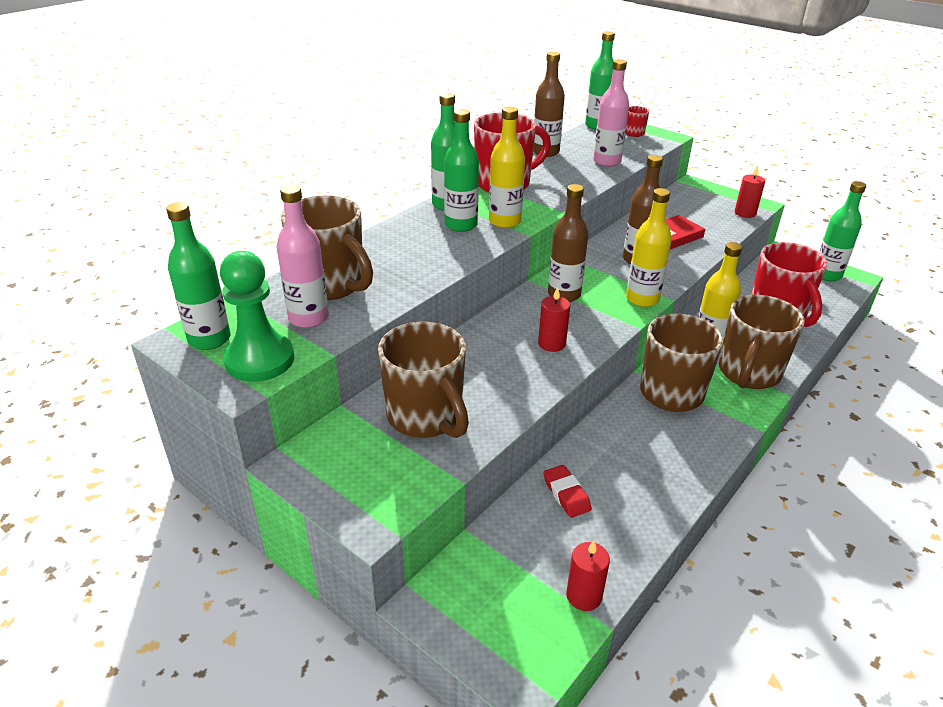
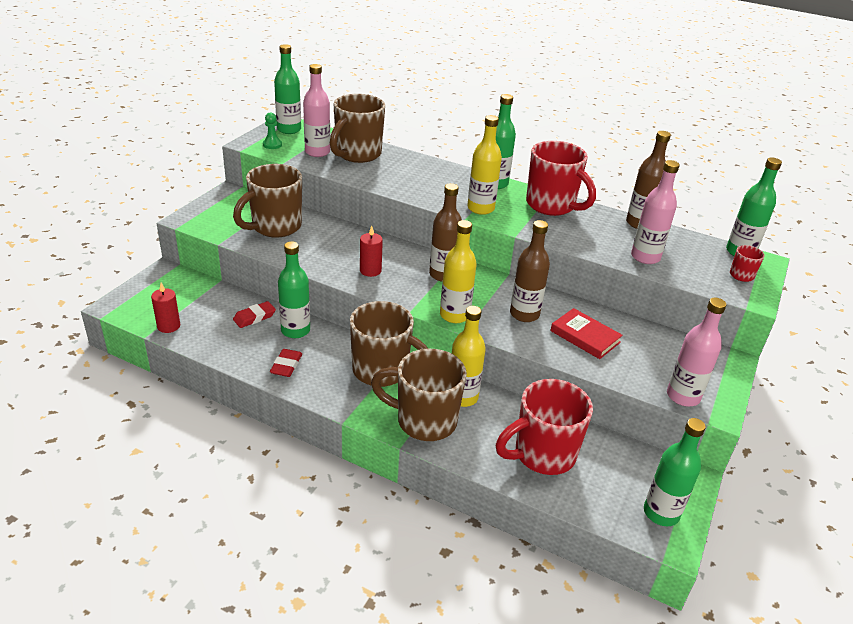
camera: 75 degrees right, 0 degrees up
green pawn [220,251,294,382] -> green pawn [263,112,282,149], size x0.48
green bottle [444,109,479,232] -> green bottle moved to [278,241,310,338]
red candle [735,165,765,218] -> pink bottle [667,298,726,406]
none -> red eraser [270,349,302,377]

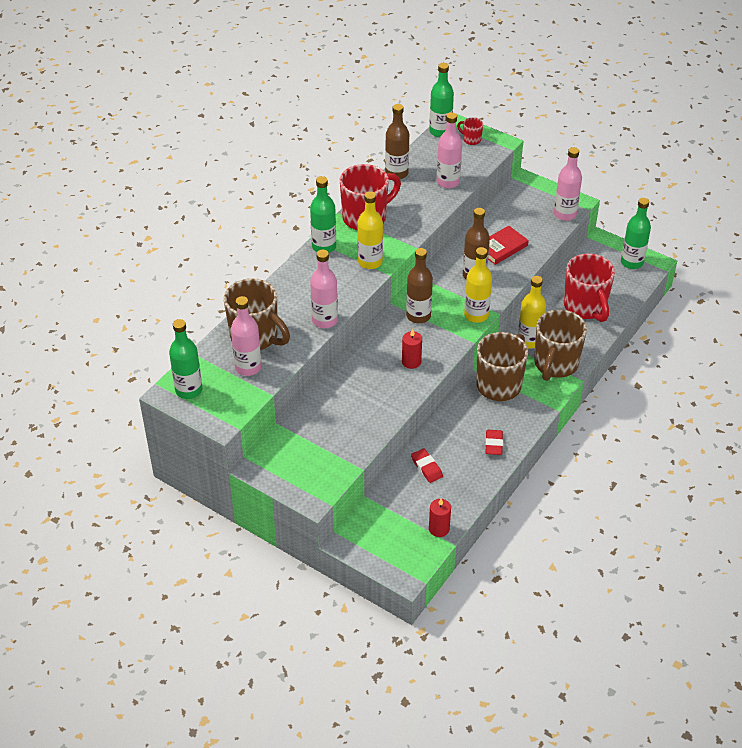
camera: 80 degrees left, 10 degrees up
brown mug [233,164,302,238] -> none
green pawn [263,112,282,149] -> none
red eraser [270,349,302,377] -> red eraser turned 75 degrees clockwise [485,430,503,455]
green bottle [278,241,310,338] -> none
none -> pink bottle [310,250,338,328]

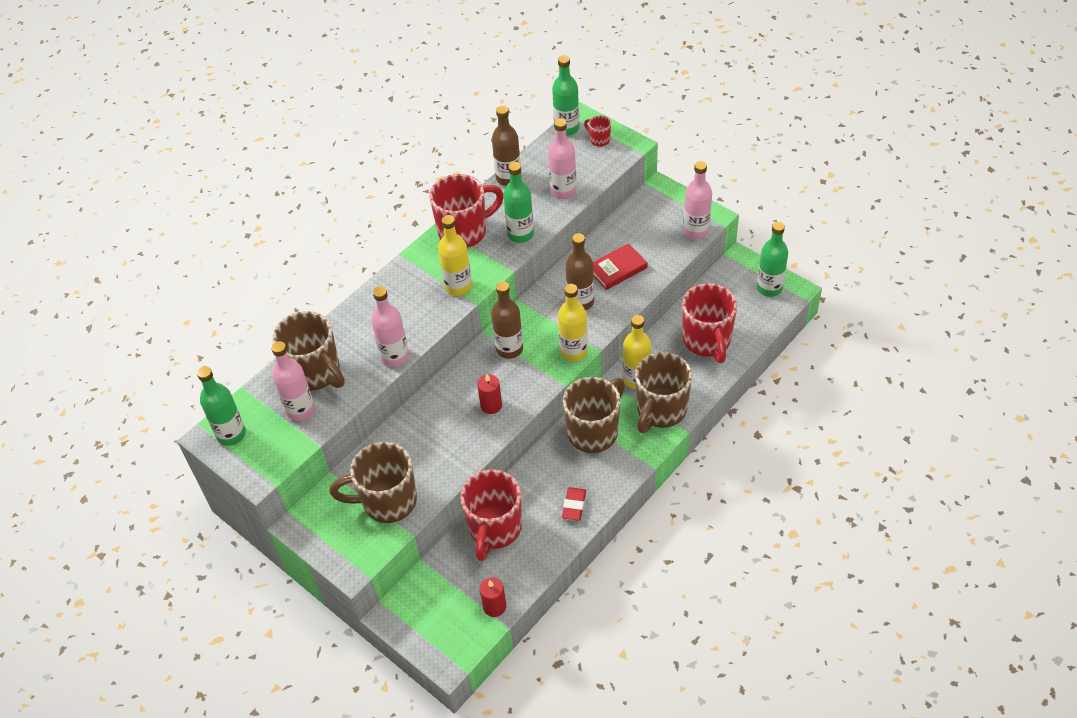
camera: 10 degrees right, 5 degrees up
green bottle [310,176,336,253] -> green bottle moved to [503,162,534,243]
red eraser [411,448,443,483] -> red mug [460,469,522,561]
none -> brown mug [330,442,417,523]

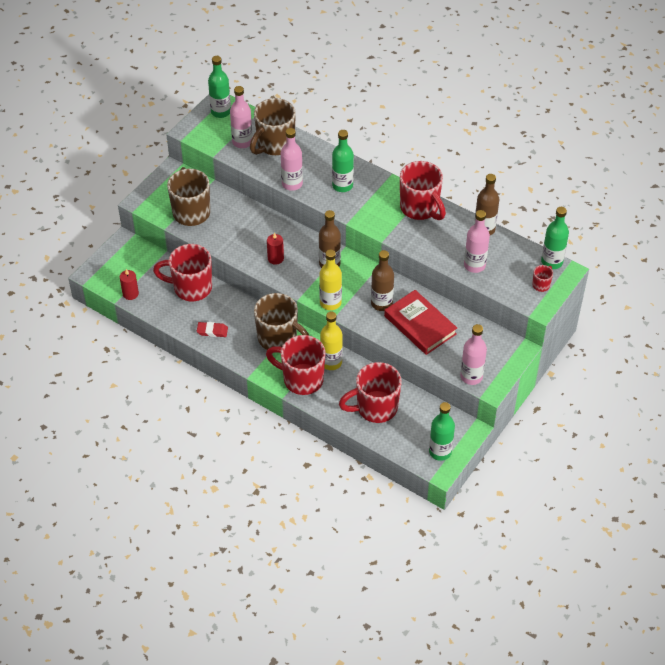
camera: 80 degrees right, 0 degrees up
yellow bottle [438,215,472,296] -> none
green bottle [503,162,534,243] -> green bottle moved to [332,130,354,192]
red book [593,243,647,290] -> red book [384,290,457,355], size x1.51
brown mug [635,352,692,433] -> red mug [266,335,326,395]

